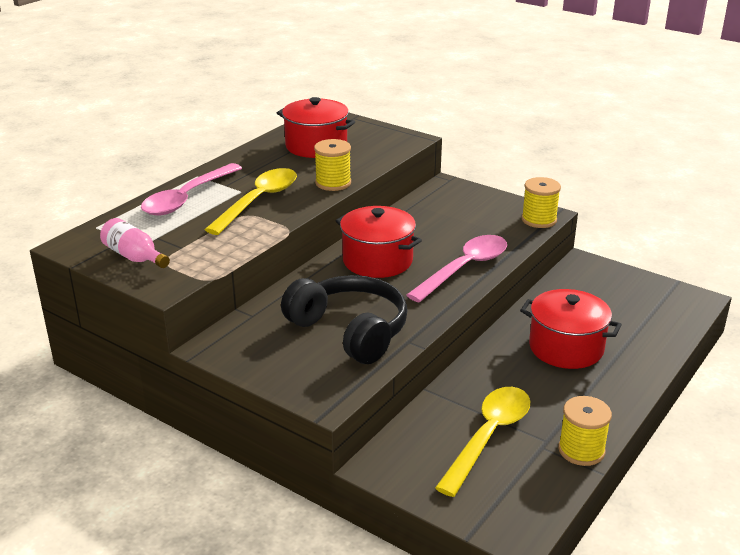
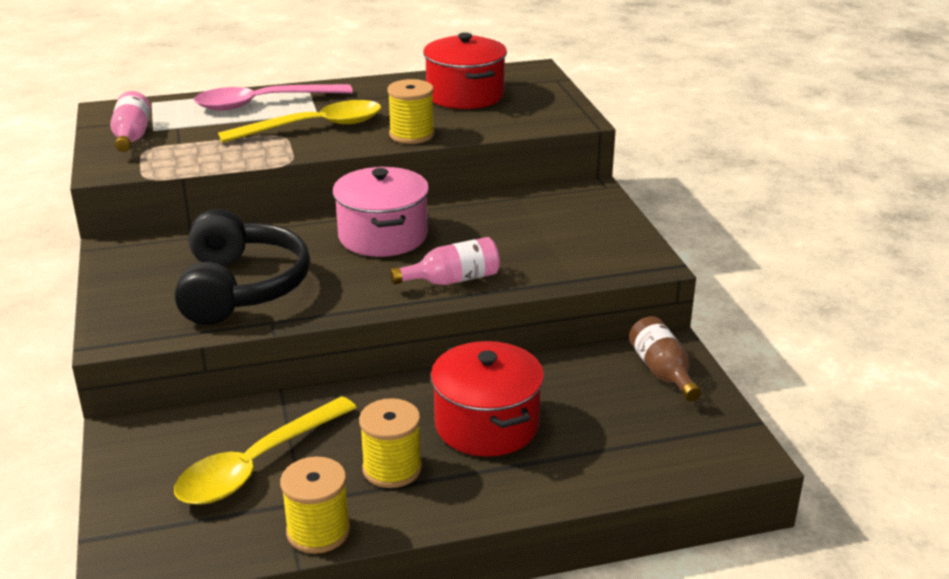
camera: 40 degrees right, 0 degrees up
red pot [336,206,422,278] -> pink pot [332,167,429,257]
pink spoon [407,235,507,302] -> pink bottle [389,237,500,285]
yellow spoon [435,387,531,497] -> yellow spoon turned 150 degrees clockwise [174,396,357,505]
yellow spool [522,177,561,228] -> yellow spool moved to [359,398,422,488]
none -> brown bottle [629,316,701,401]

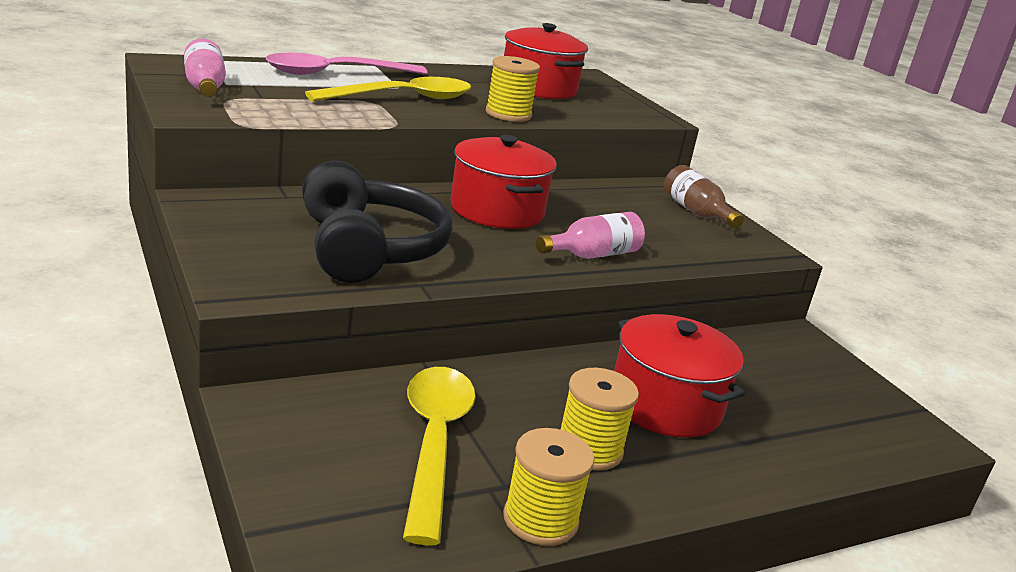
camera: 15 degrees left, 5 degrees down
yellow spoon [174,396,357,505] -> yellow spoon turned 150 degrees clockwise [403,367,476,545]
pink pot [332,167,429,257] -> red pot [450,135,557,229]
brown bottle [629,316,701,401] -> brown bottle moved to [664,165,744,228]

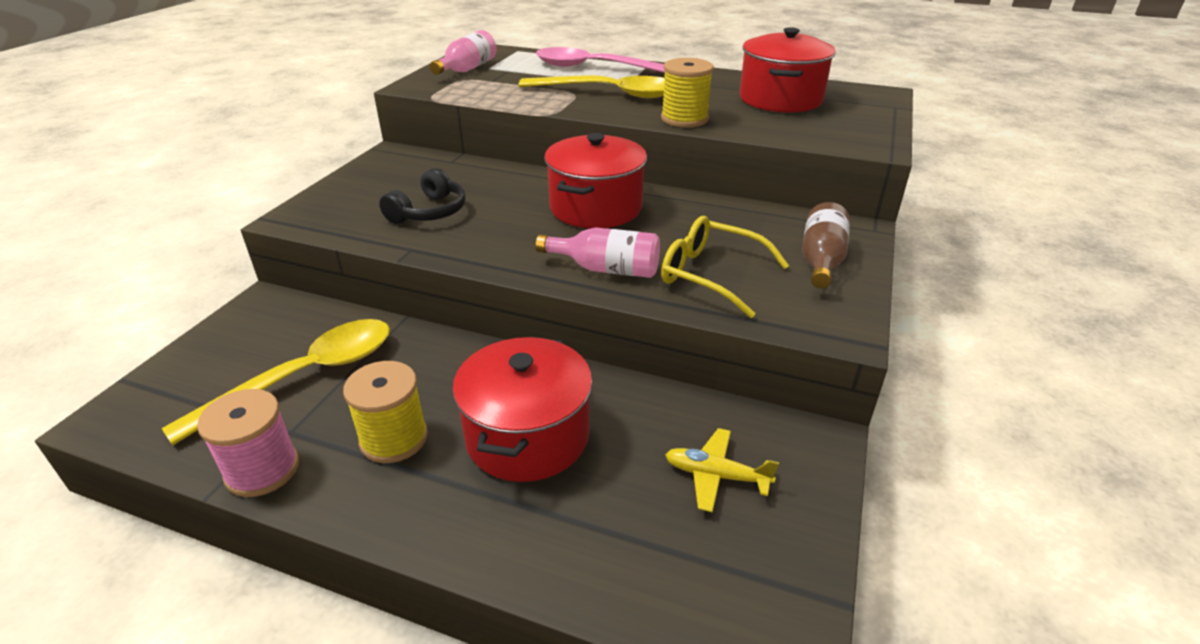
camera: 50 degrees right, 10 degrees up
black headphones [302,161,453,283] -> black headphones [379,168,466,224], size x0.55
yellow spool [503,428,595,546] -> pink spool [197,389,299,497]
none -> yellow glasses [661,216,789,318]
none -> yellow plane [665,428,779,512]

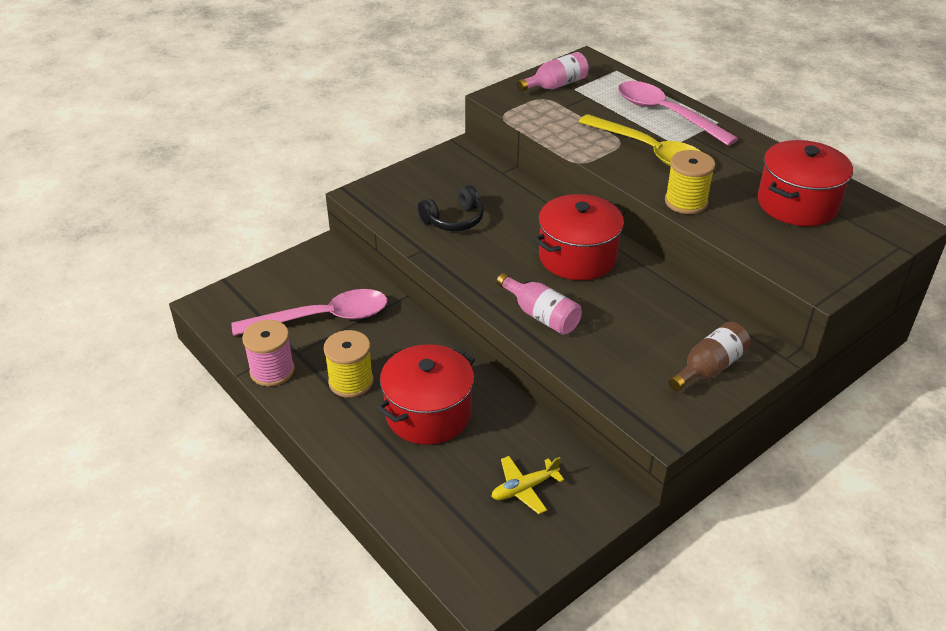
camera: 30 degrees right, 5 degrees up
yellow spoon [162,319,390,445] -> pink spoon [232,289,387,336]
yellow glasses [661,216,789,318] -> none
yellow plane [665,428,779,512] -> yellow plane turned 75 degrees counterclockwise [491,456,564,514]

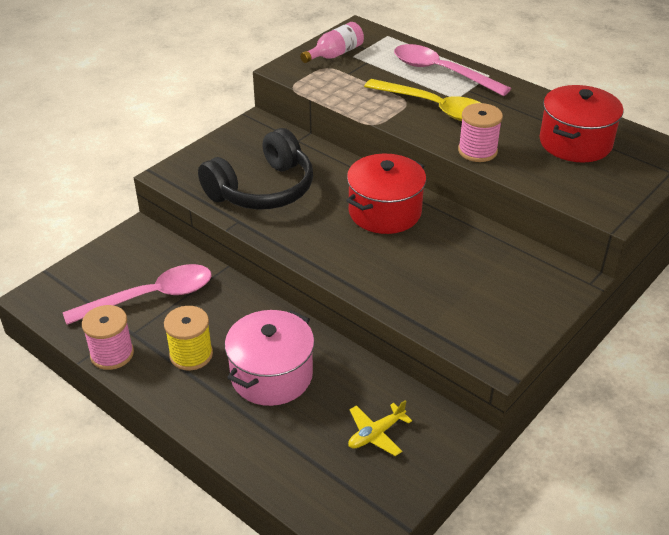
camera: 10 degrees left, 0 degrees up
red pot [377,344,475,445] -> pink pot [225,310,315,406]
black headphones [418,185,484,231] -> black headphones [198,128,313,210], size x1.80
pink bottle [496,273,582,335] -> none
yellow spool [665,150,716,214] -> pink spool [458,103,503,162]
brown bottle [668,322,751,391] -> none

